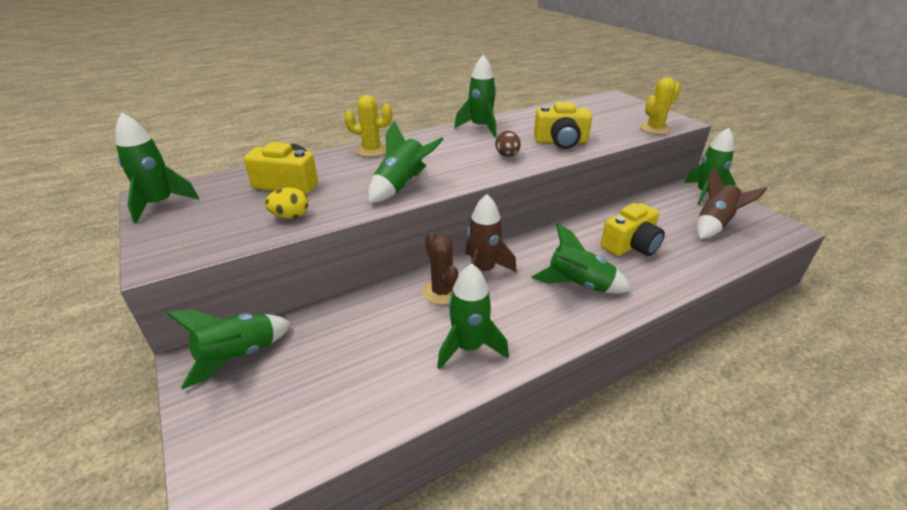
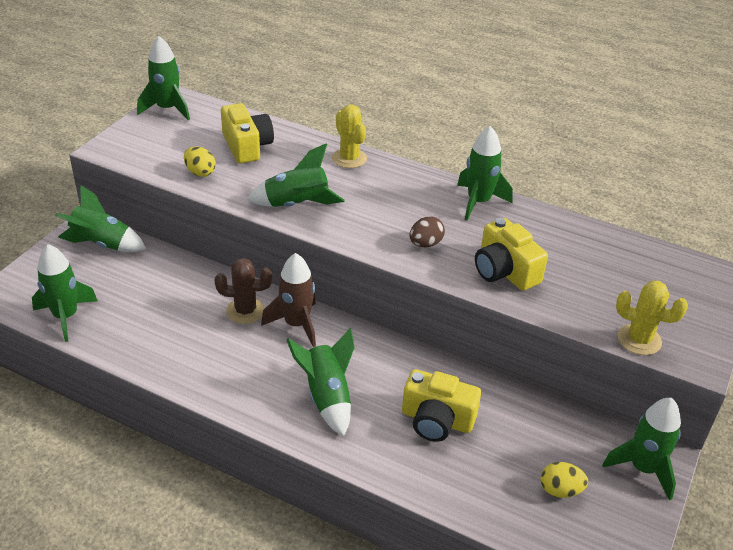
camera: 55 degrees right, 5 degrees up
brown cactus [423,232,458,305] -> brown cactus turned 60 degrees clockwise [215,258,272,324]
green rocket [437,263,509,370] -> green rocket moved to [32,244,98,342]
brown rocket [696,167,767,239] -> yellow egg [540,462,588,498]

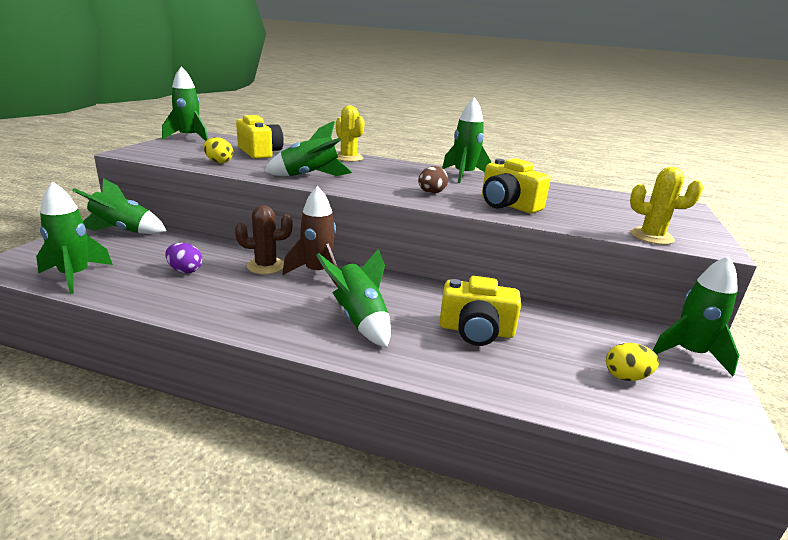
camera: 10 degrees left, 15 degrees down
none -> purple egg [165,243,202,273]

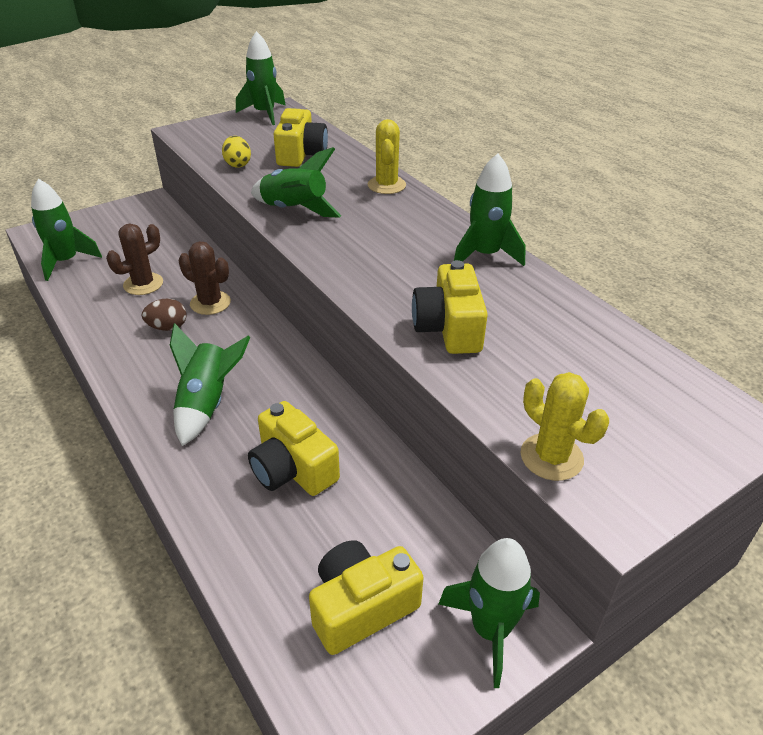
camera: 40 degrees right, 15 degrees up
green rocket [72,178,167,234] -> none
purple egg [165,243,202,273] -> brown cactus [106,224,163,295]
brown rocket [283,186,338,286] -> none
brown egg [418,166,448,194] -> brown egg moved to [142,299,187,331]
yellow egg [606,343,659,381] -> yellow camera [309,540,424,655]

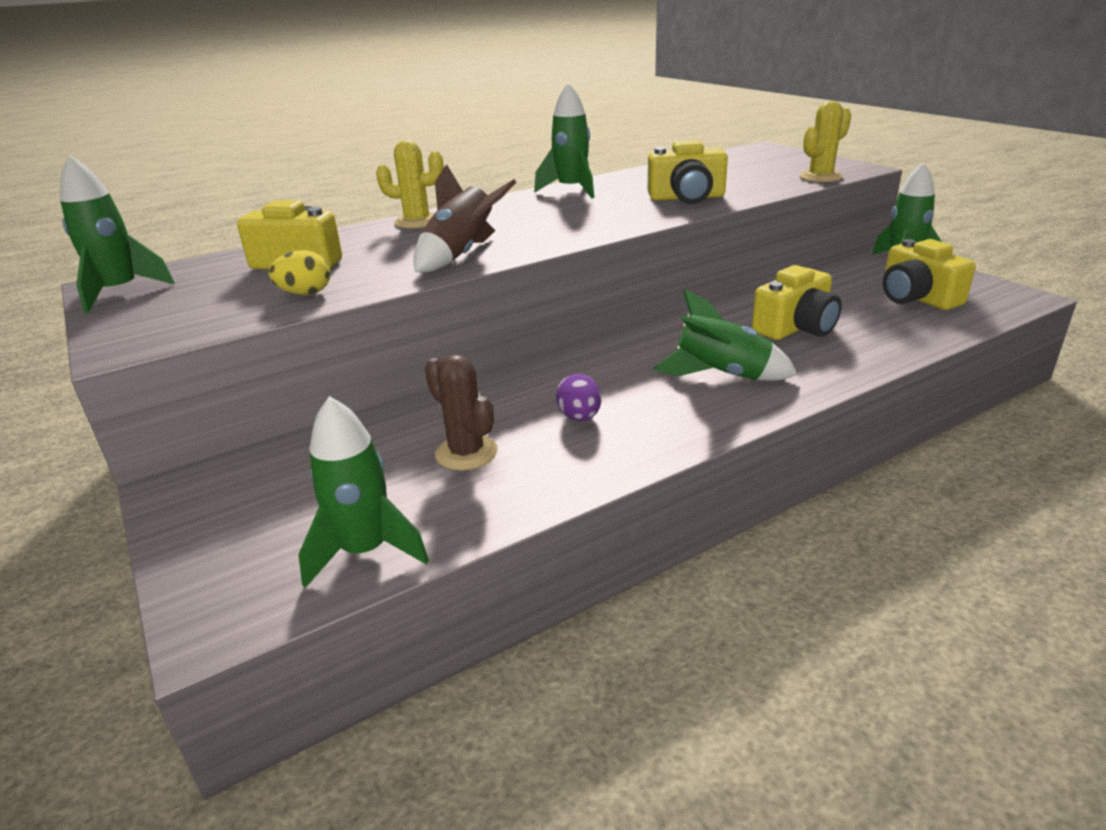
camera: 85 degrees left, 10 degrees down
brown egg [142,299,187,331] -> purple egg [556,374,602,421]
brown cactus [179,241,231,315] -> none
green rocket [251,147,341,218] -> brown rocket [413,164,516,272]

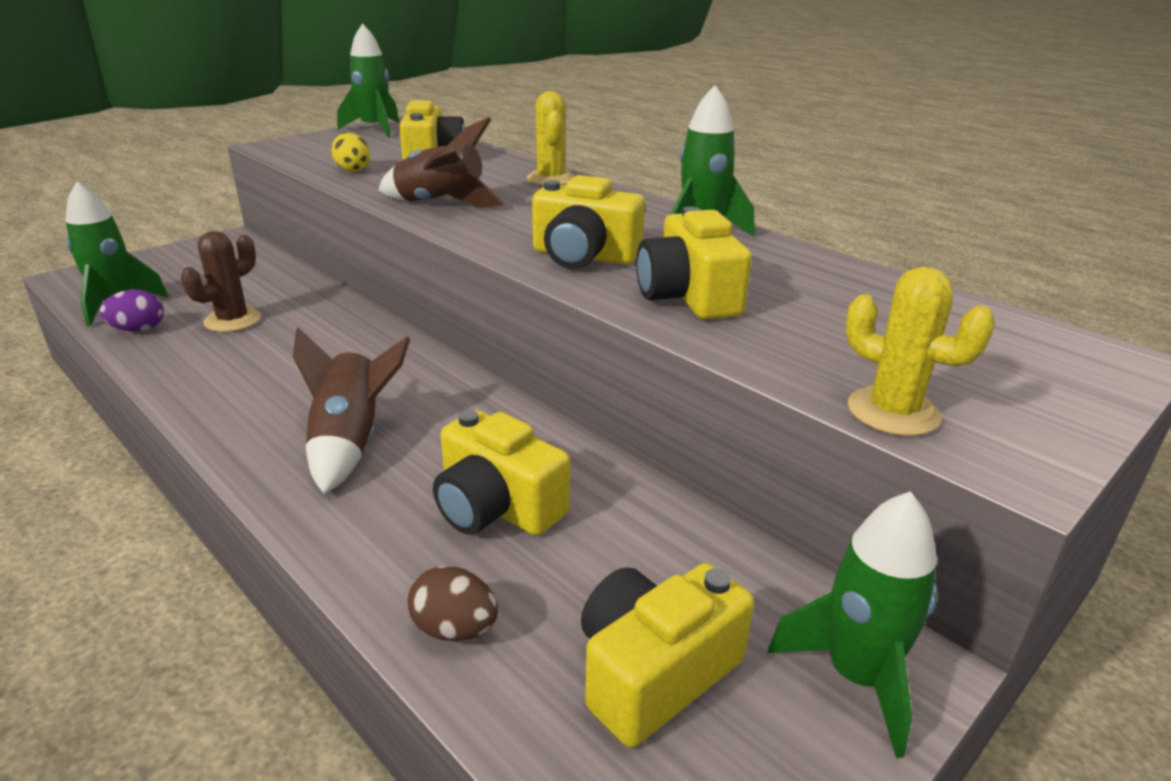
camera: 75 degrees right, 0 degrees up
purple egg [556,374,602,421] -> purple egg moved to [99,289,164,332]
green rocket [653,289,798,381] -> brown rocket [293,327,410,494]
none -> brown egg [407,566,498,641]
none -> yellow camera [532,175,645,269]

